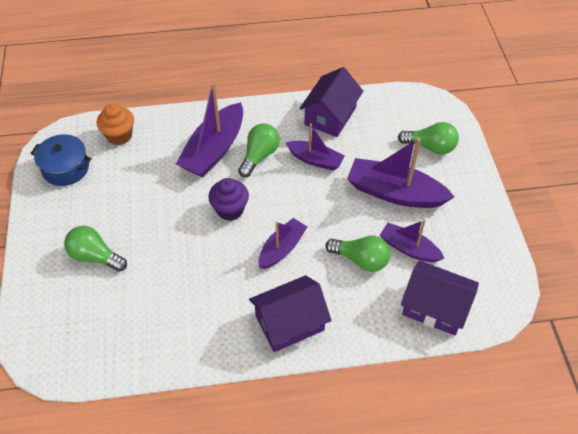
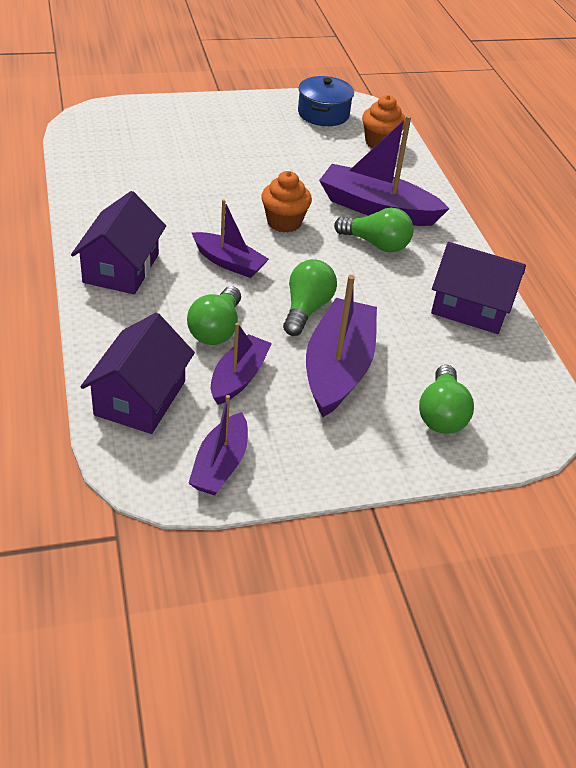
camera: 80 degrees right, 10 degrees down
green light bulb [64,226,127,272] -> green light bulb moved to [283,259,337,336]
purple cupcake [208,178,249,221] -> orange cupcake [261,171,312,232]
purple house [249,275,332,352] -> purple house turned 45 degrees clockwise [71,191,166,294]
purple boat [286,124,345,171] -> purple boat moved to [188,395,248,495]

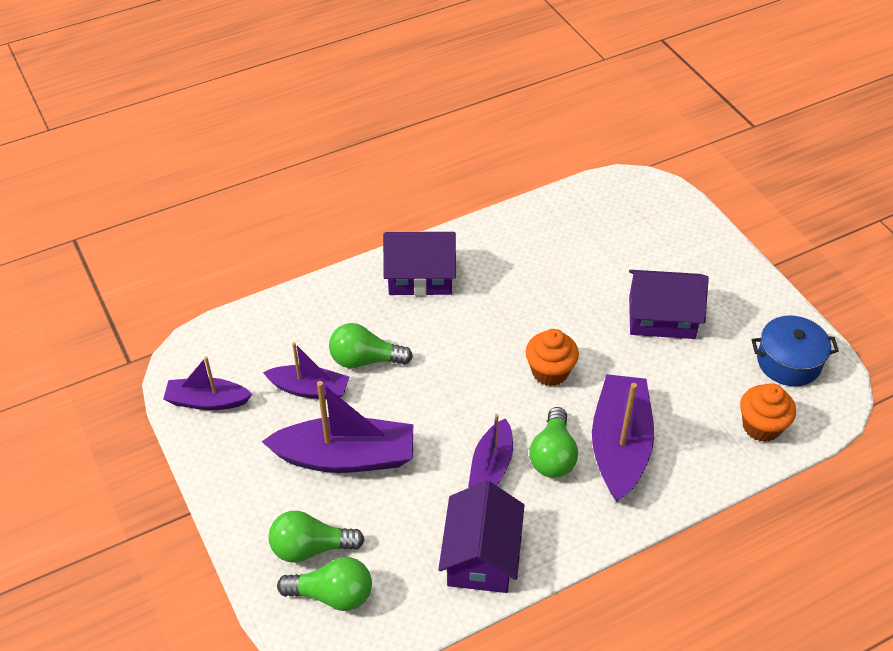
camera: 80 degrees right, 5 degrees up
purple house [80,313,195,434] -> purple house moved to [629,270,709,339]
purple boat [192,199,269,278] -> purple boat moved to [468,414,513,488]
green light bulb [283,259,337,336] -> green light bulb moved to [277,557,372,611]

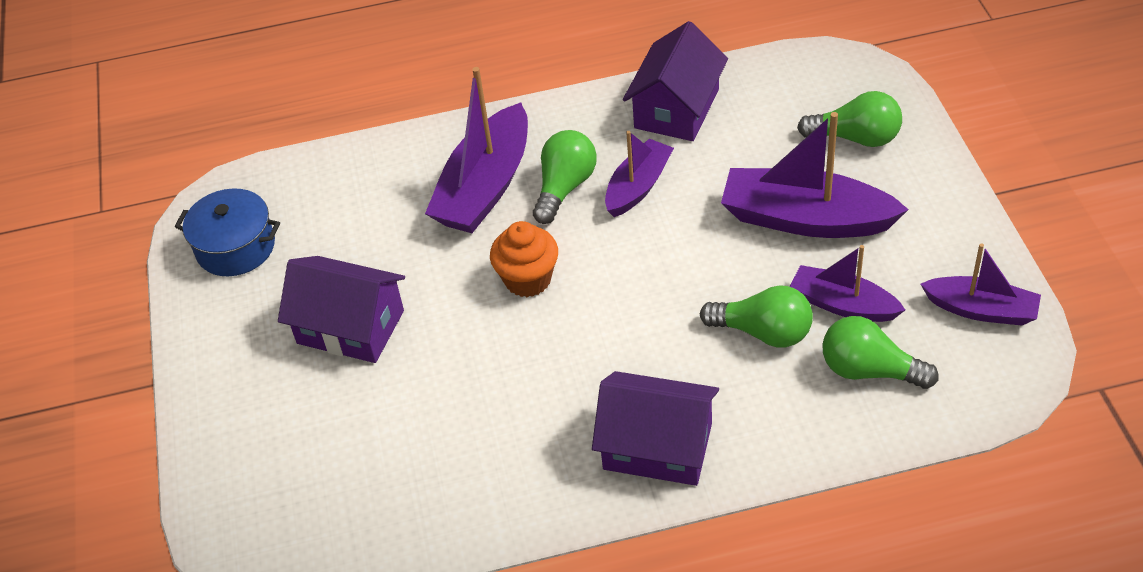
camera: 160 degrees left, 0 degrees up
green light bulb [277,557,372,611] -> green light bulb moved to [822,316,939,389]
orange cupcake [740,383,796,442] -> none

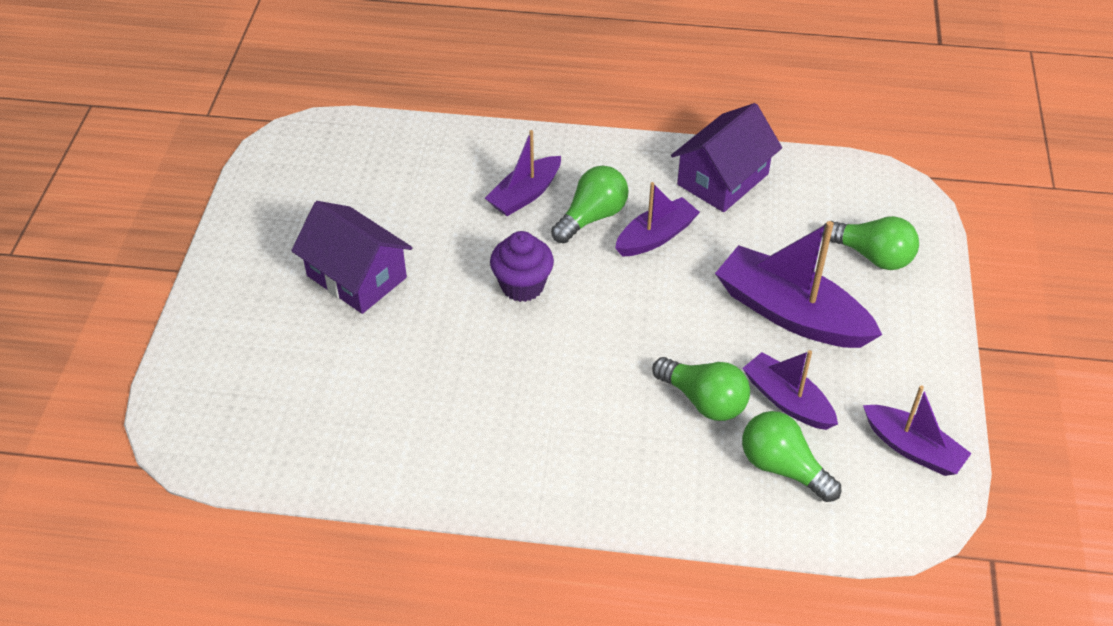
camera: 15 degrees right, 0 degrees up
blue pot [175,188,280,276] -> none
purple boat [425,67,528,233] -> purple boat [485,130,561,216], size x0.60
orange cupcake [490,221,558,297] -> purple cupcake [490,231,554,302]
purple house [592,371,719,486] -> none

